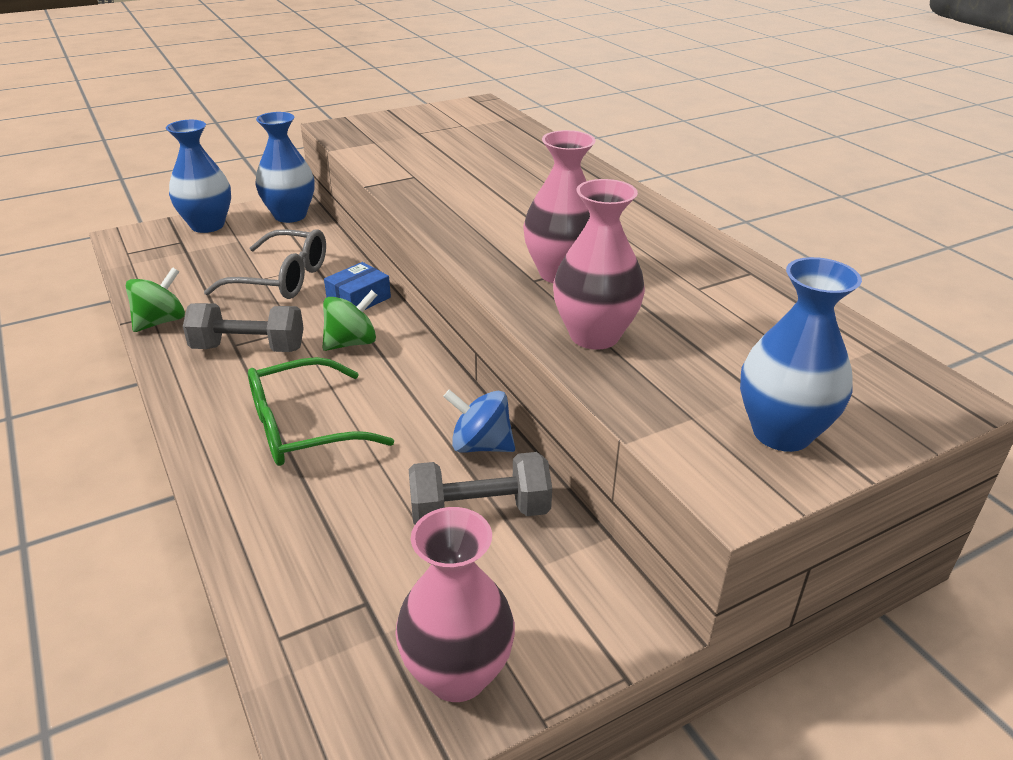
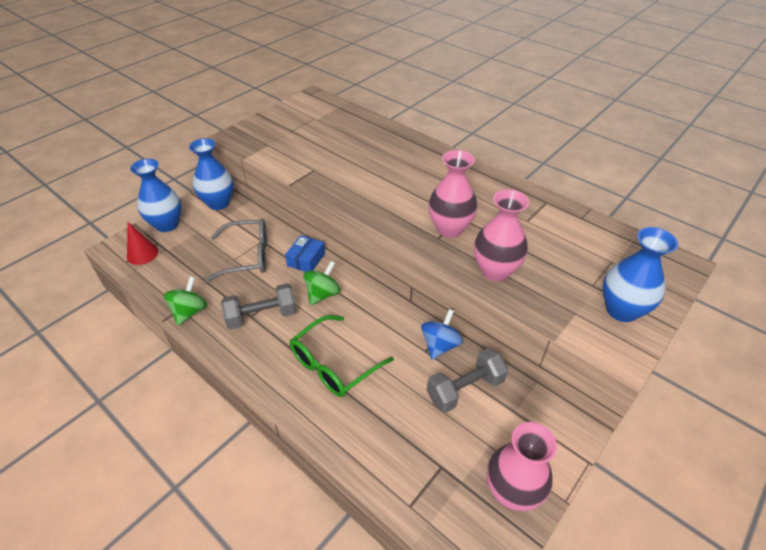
camera: 20 degrees left, 10 degrees up
blue spinning top [443,389,515,453] -> blue spinning top turned 120 degrees clockwise [421,309,463,360]
none -> red cone [127,222,158,265]

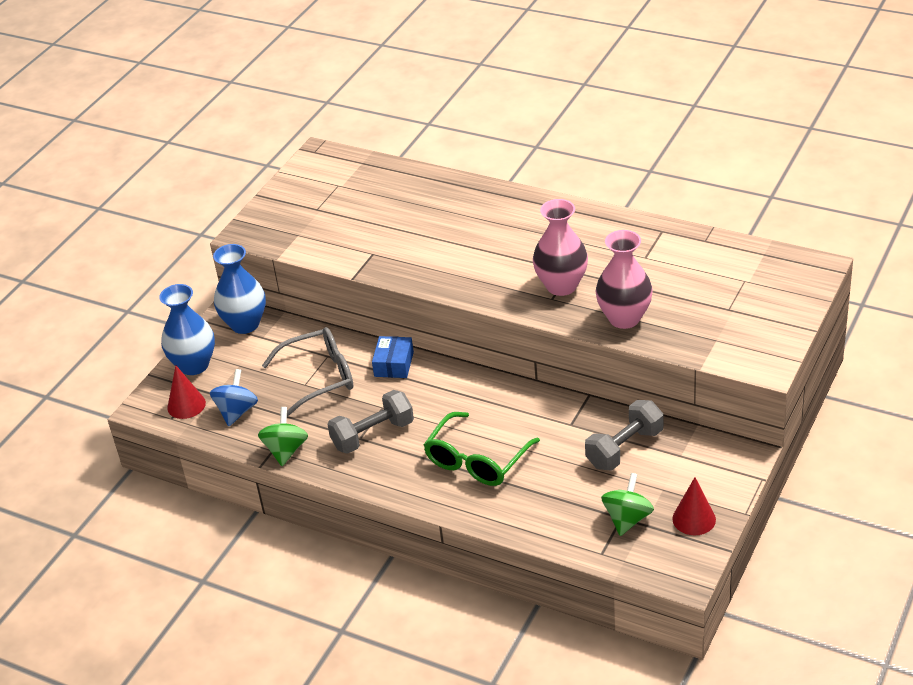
camera: 10 degrees left, 5 degrees down
green spinning top [304,261,341,305] -> green spinning top moved to [601,473,654,536]
blue spinning top [421,309,463,360] -> blue spinning top moved to [210,369,258,426]
pink vase [487,422,557,511] -> red cone [672,477,716,535]
blue vase [602,227,678,322] -> none

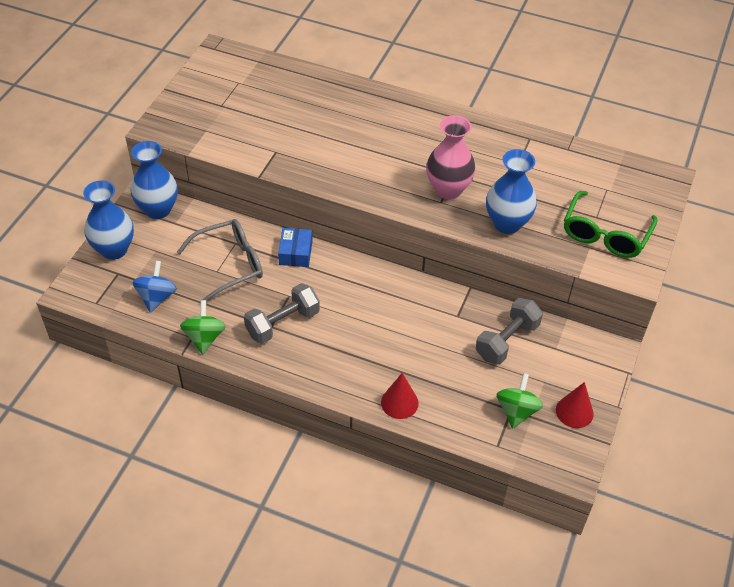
camera: 10 degrees left, 10 degrees up
red cone [167,365,206,419] -> red cone moved to [381,373,419,419]
green glasses [424,412,540,486] -> green glasses moved to [564,191,658,258]
pink vase [595,230,653,329] -> blue vase [486,149,537,234]

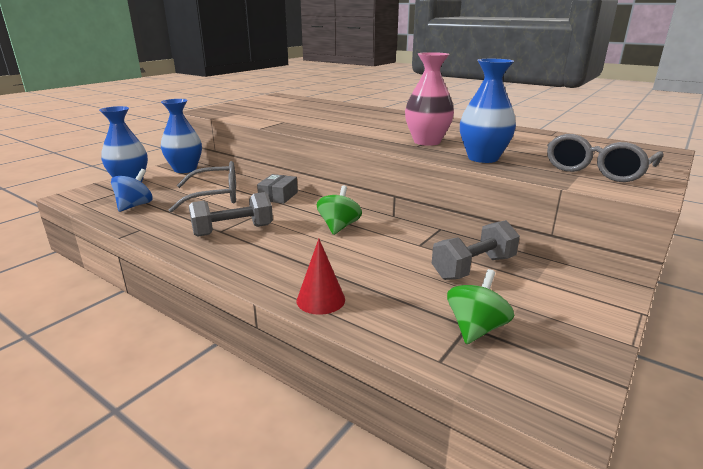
camera: 15 degrees right, 25 degrees down
green spinning top [180,300,226,354] -> green spinning top moved to [317,186,362,235]
blue box [278,228,312,267] -> grey box [257,174,298,204]
red cone [556,382,594,428] -> none
green glasses [564,191,658,258] -> grey glasses [547,134,663,182]

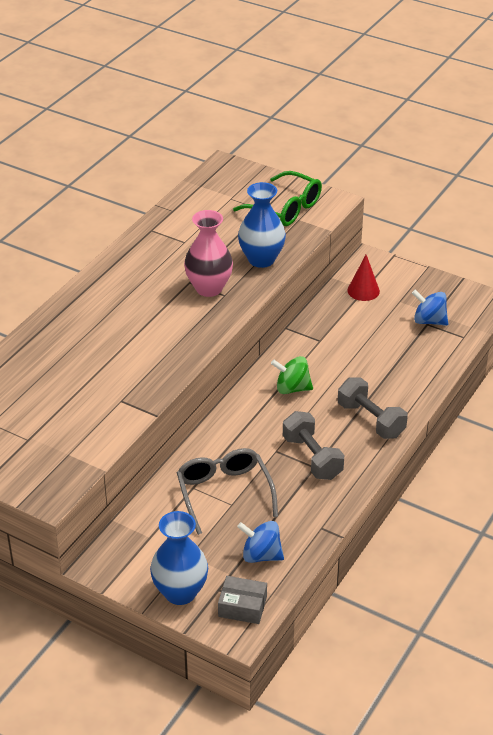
camera: 95 degrees left, 15 degrees up
blue vase [161,99,202,173] -> none
grey box [257,174,298,204] -> grey box moved to [218,576,267,624]
red cone [297,239,345,315] -> red cone moved to [347,255,380,301]
grey dumbbell [432,220,520,280] -> grey dumbbell moved to [338,377,408,439]
green spinning top [447,269,514,344] -> blue spinning top [412,290,448,326]
grey glasses [547,134,663,182] -> green glasses [233,171,322,226]

